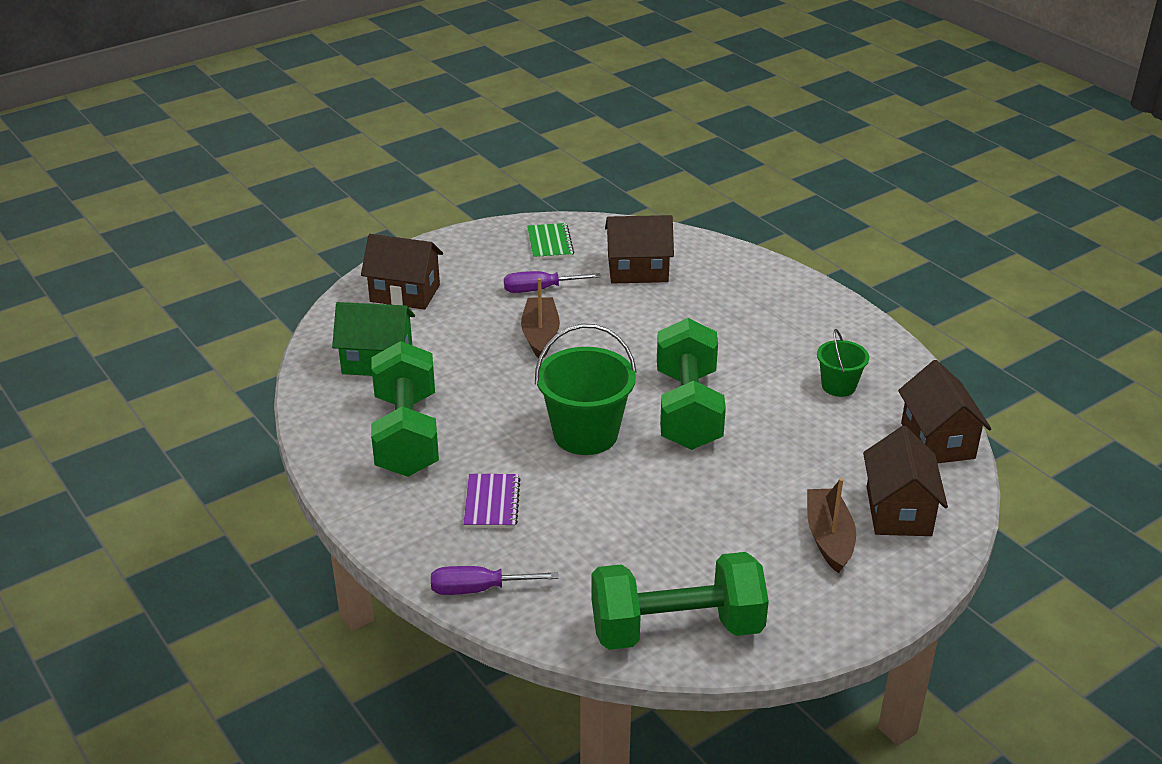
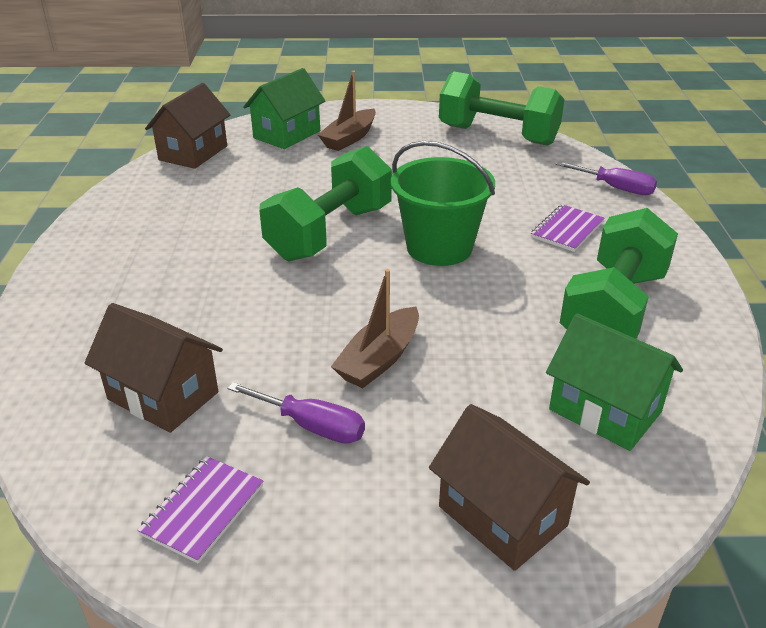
camera: 145 degrees left, 0 degrees up
green notebook [527,223,574,260] -> purple notebook [137,456,263,564]
green bucket [817,329,869,397] -> none
brown house [863,426,948,536] -> green house [243,68,325,149]

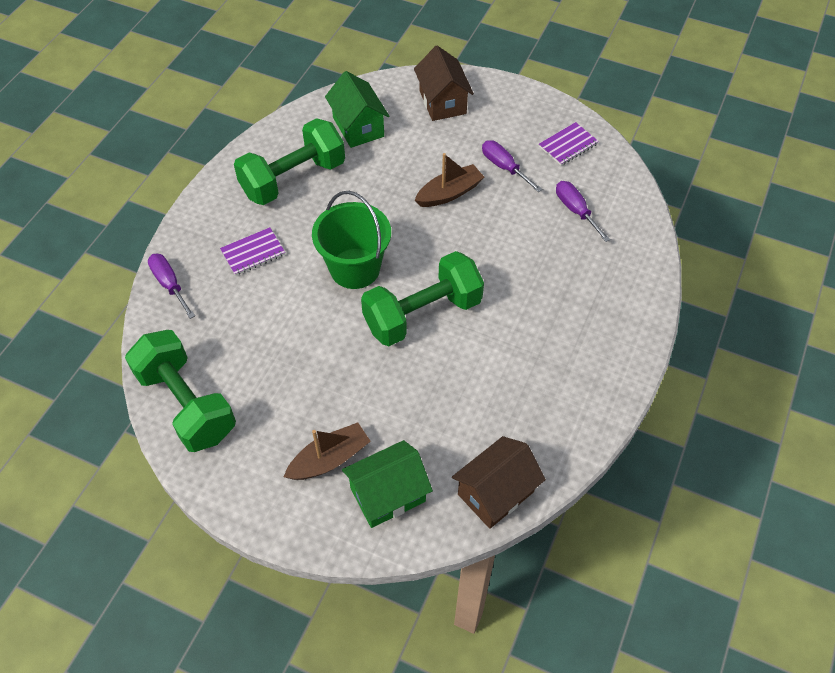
camera: 155 degrees left, 20 degrees up
brown house [84,303,223,433] -> purple screwdriver [556,181,610,242]

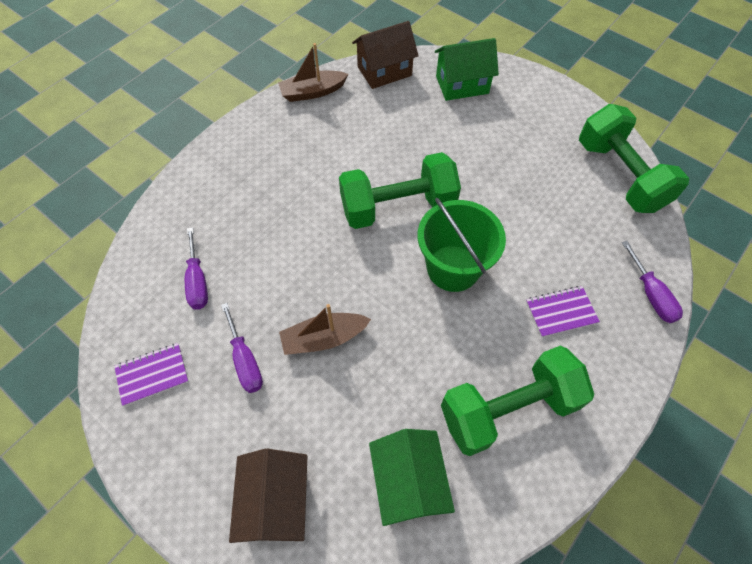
camera: 165 degrees left, 5 degrees up
brown boat [284,423,370,480] -> brown boat moved to [278,43,349,102]

